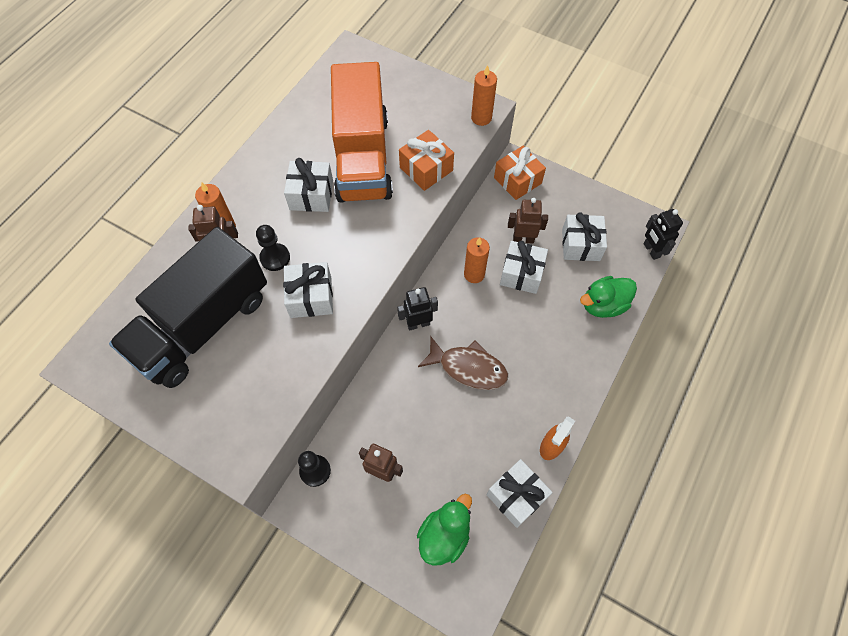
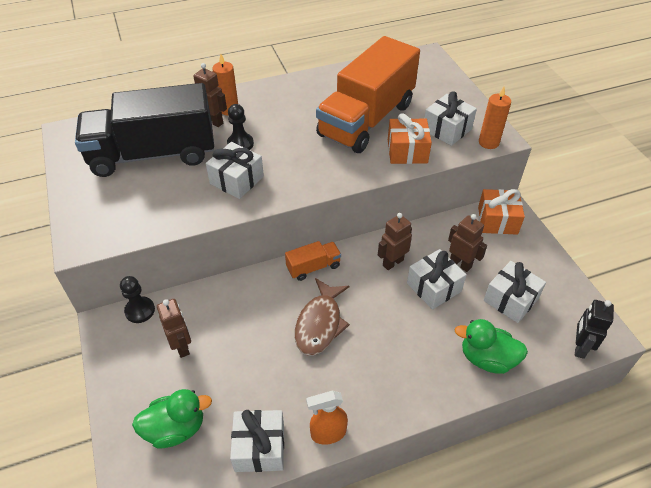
camera: 40 degrees right, 15 degrees down
white gift [284,158,333,212] -> white gift moved to [424,91,477,146]
black robot [397,287,438,331] -> orange truck [285,241,341,281]
brown fish [418,336,508,390] -> brown fish turned 45 degrees clockwise [295,278,350,356]
orange candle [464,237,490,283] -> brown robot [378,213,412,270]

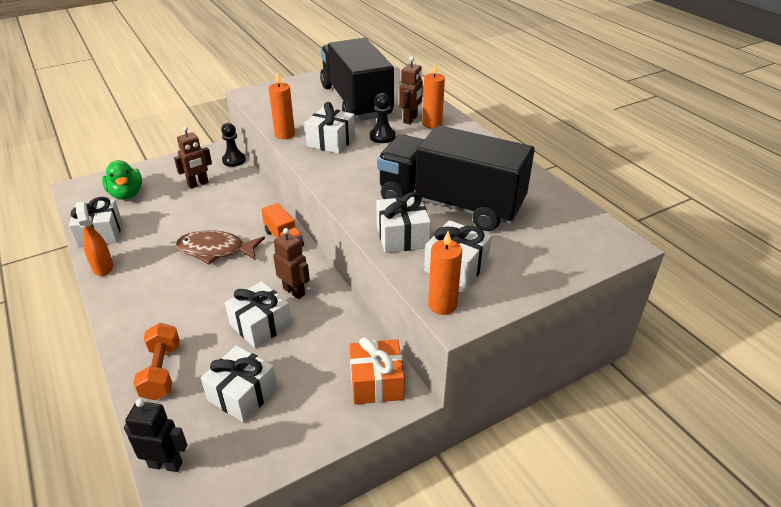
camera: 80 degrees right, 10 degrees down
orange truck [316,36,420,153] -> black truck [377,125,535,231]
orange gift [388,113,432,164] -> white gift [376,192,431,253]
brown robot [448,214,487,272] -> none
green duck [454,319,528,374] -> orange dumbbell [133,323,180,400]
none -> orange candle [269,72,295,139]

